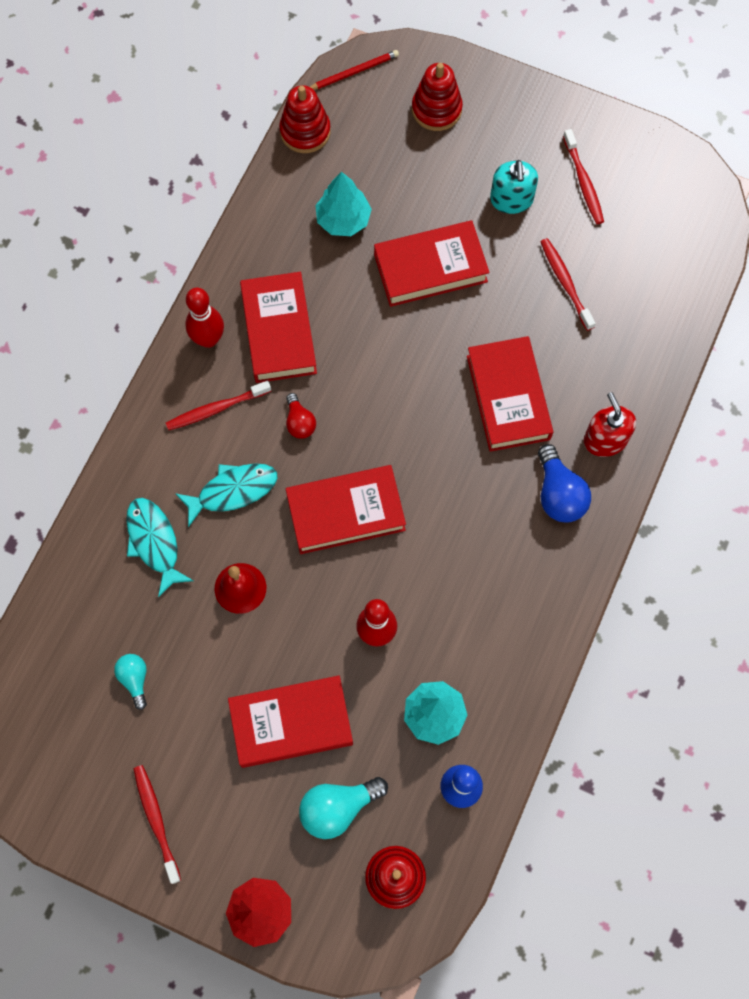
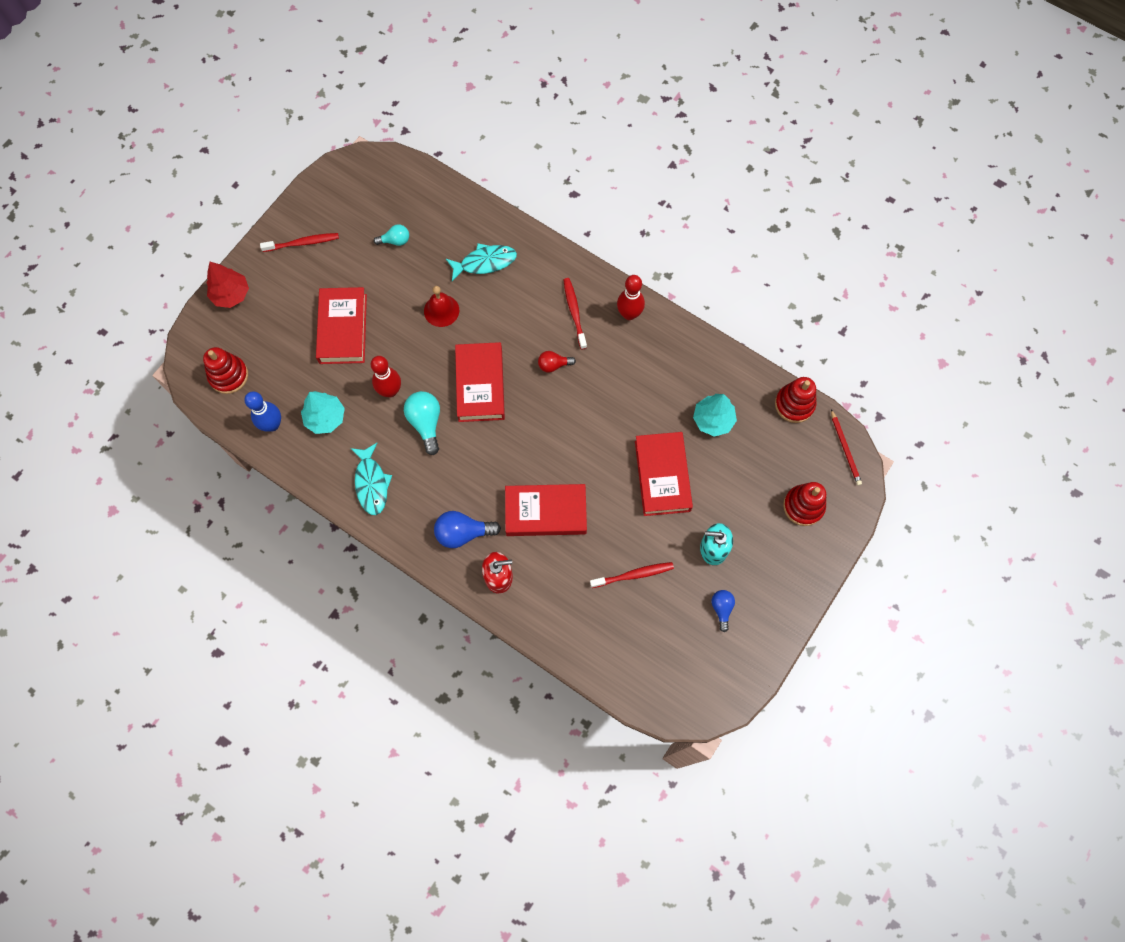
camera: 100 degrees right, 0 degrees up
turquoise fish [175,463,278,527] -> turquoise fish moved to [350,443,392,515]
red book [240,272,317,383] -> none
turquoise light bulb [299,777,388,839] -> turquoise light bulb moved to [404,391,440,455]
red toothbrush [563,129,604,224] -> blue light bulb [712,590,735,632]

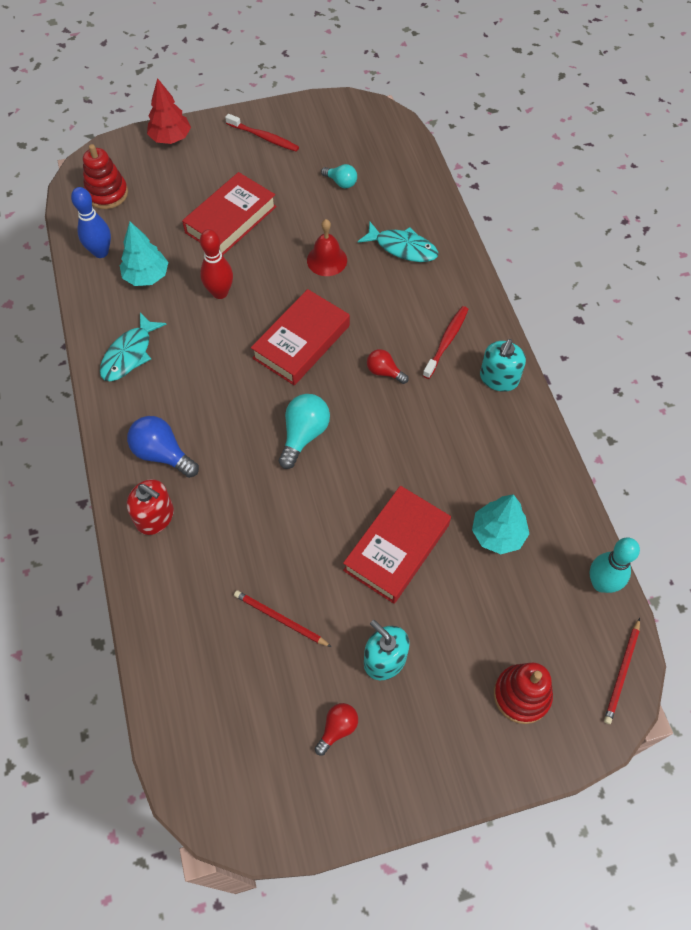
camera: 40 degrees right, 10 degrees down
turquoise light bulb [404,391,440,455] -> turquoise light bulb moved to [279,394,330,469]
red book [505,484,587,536] -> none
red toothbrush [590,562,674,588] -> red pencil [234,590,331,647]
red bowling pin [617,275,645,320] -> turquoise soap dispenser [480,339,526,392]
blue light bulb [712,590,735,632] -> red light bulb [315,703,358,756]
red stacking toy [775,377,816,423] -> turquoise bowling pin [590,537,640,593]

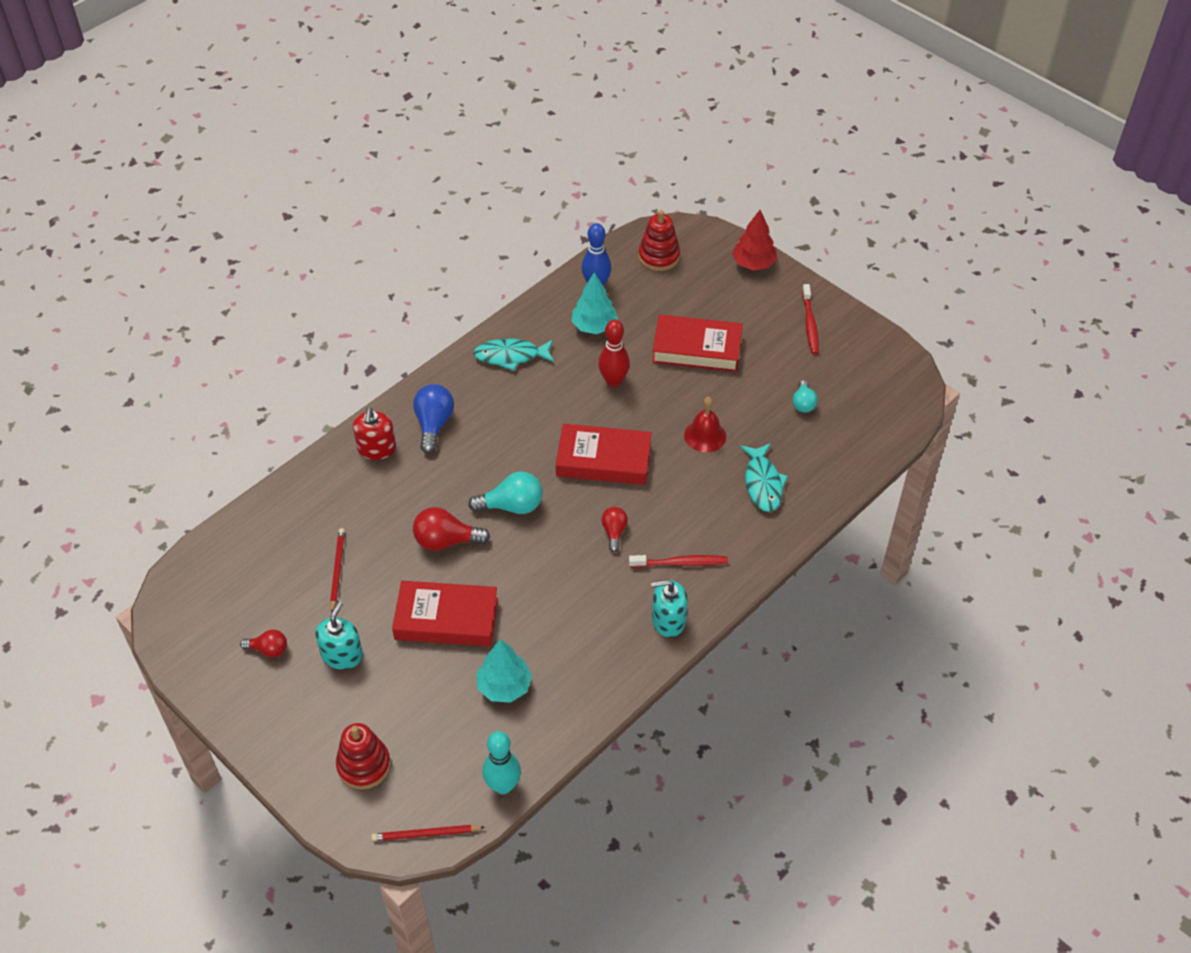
camera: 60 degrees right, 10 degrees down
none -> red light bulb [413,507,490,550]

